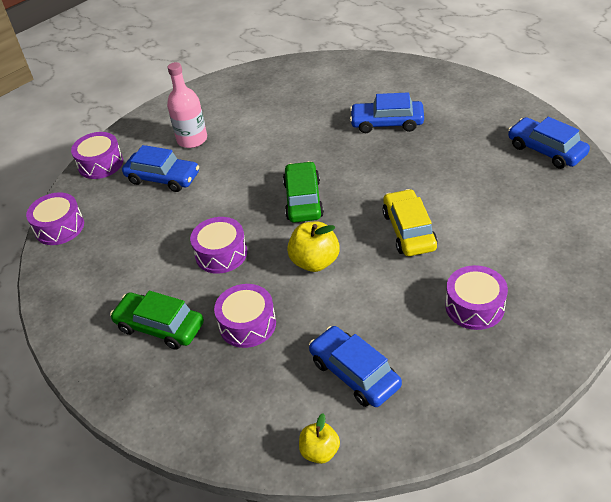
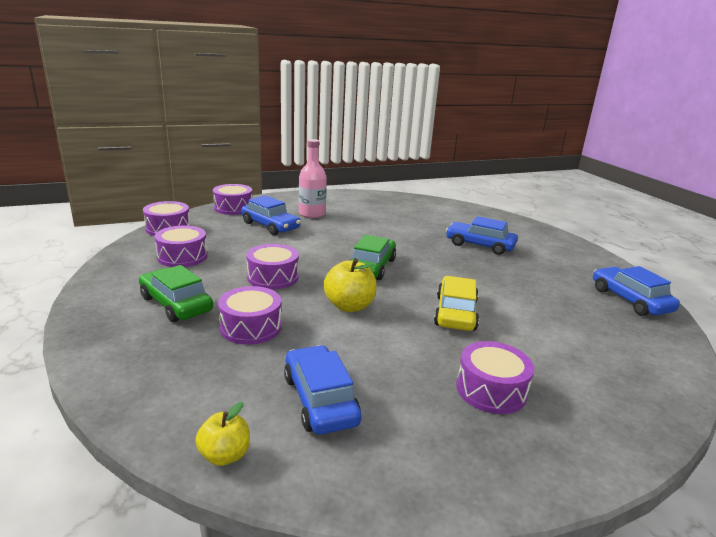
camera: 15 degrees right, 20 degrees down
none -> purple drum [154,226,207,267]

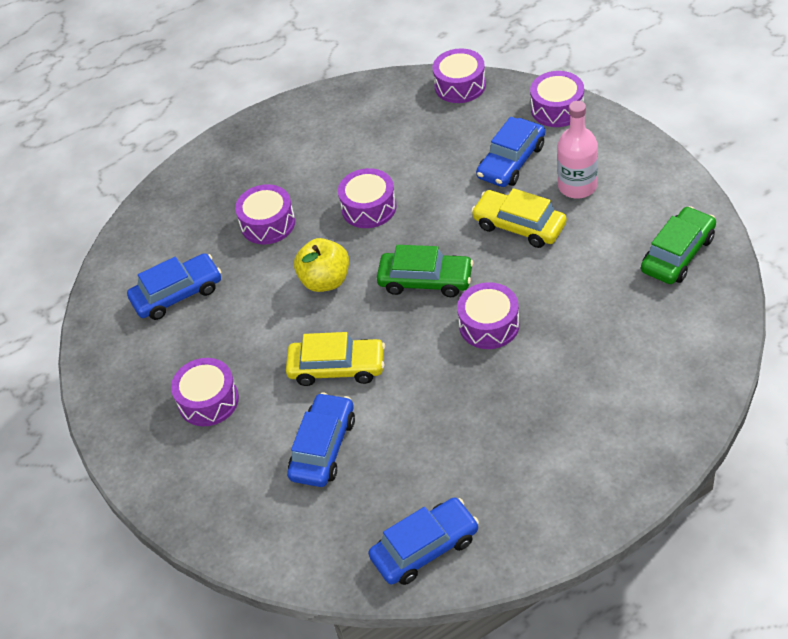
camera: 90 degrees right, 25 degrees up
green car [139,265,213,322] -> green car moved to [641,206,716,284]
purple drum [154,226,207,267] -> purple drum moved to [457,282,520,349]
yellow apple [195,402,250,466] -> none
blue car [446,216,518,255] -> blue car moved to [287,393,355,487]
none -> yellow car [471,188,566,248]

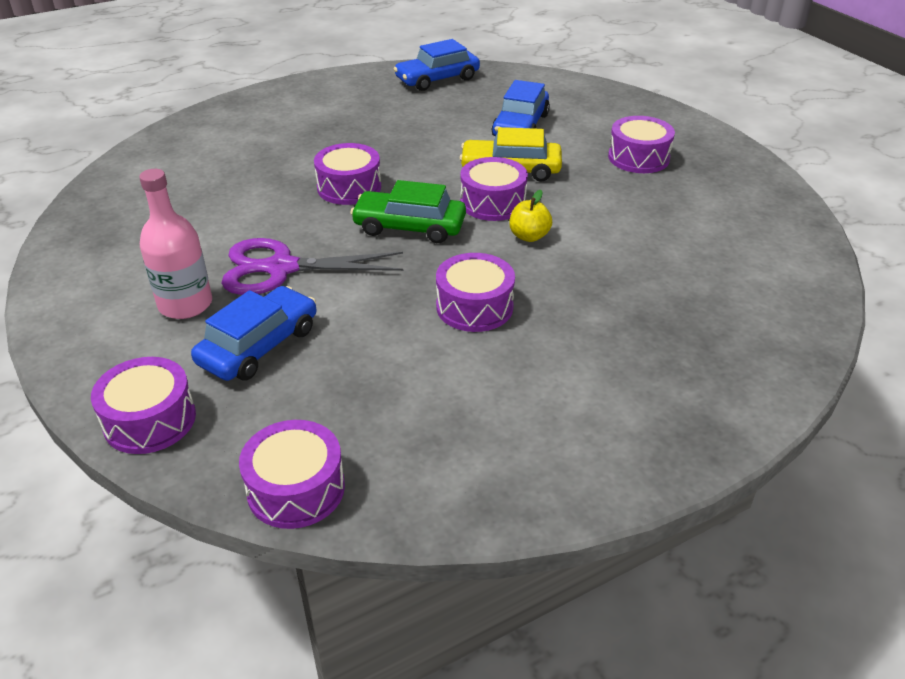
camera: 175 degrees right, 10 degrees down
blue car [127,253,221,320] -> none
purple drum [235,184,295,245] -> purple drum moved to [460,157,528,221]
yellow apple [294,238,349,292] -> yellow apple [509,190,552,242], size x0.64
yellow car [471,188,566,248] -> purple scissors [221,238,403,295]
green car [641,206,716,284] -> none

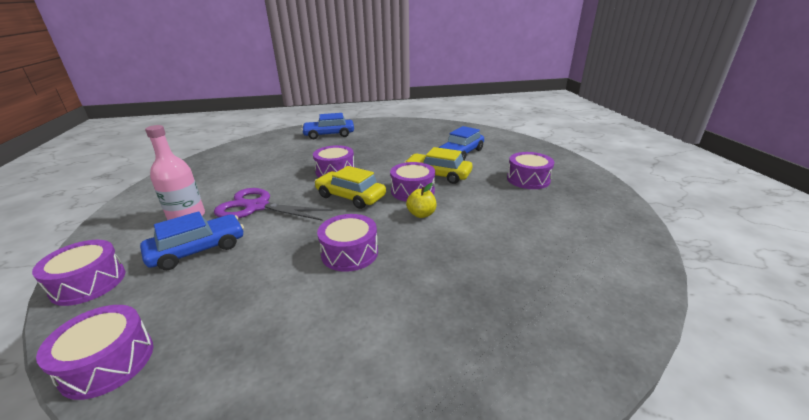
camera: 20 degrees right, 10 degrees down
green car [350,180,466,243] -> yellow car [315,166,386,209]
blue car [393,39,480,91] -> blue car moved to [301,113,354,139]

